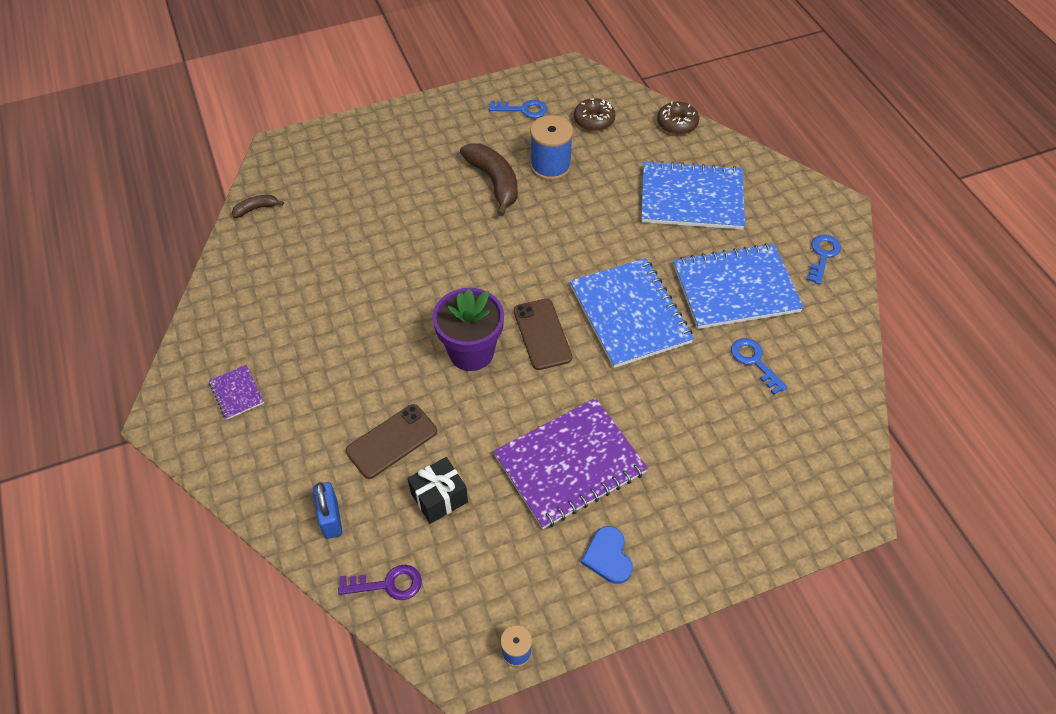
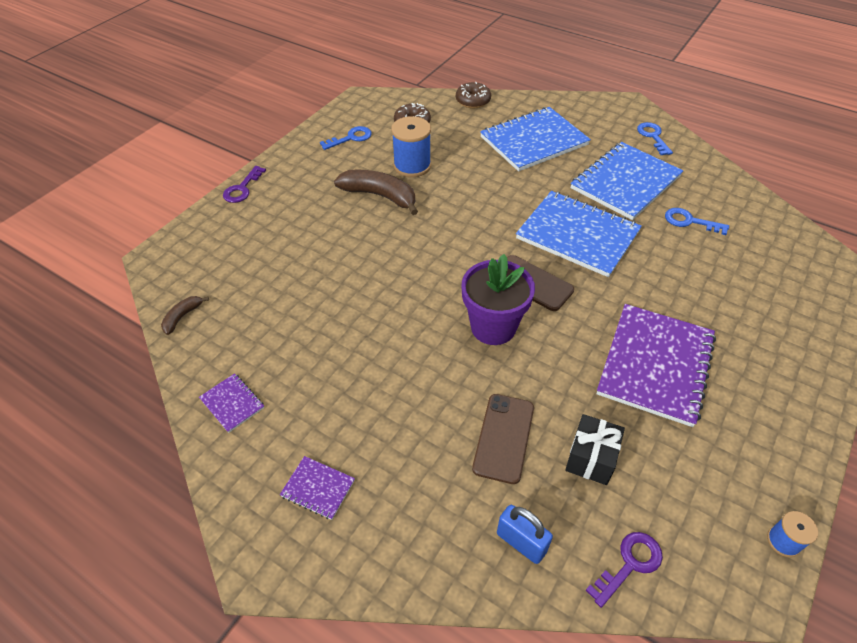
camera: 35 degrees left, 5 degrees down
blue heart [581,526,633,584] -> none
none -> purple notebook [199,373,264,433]
none -> purple key [223,166,266,203]

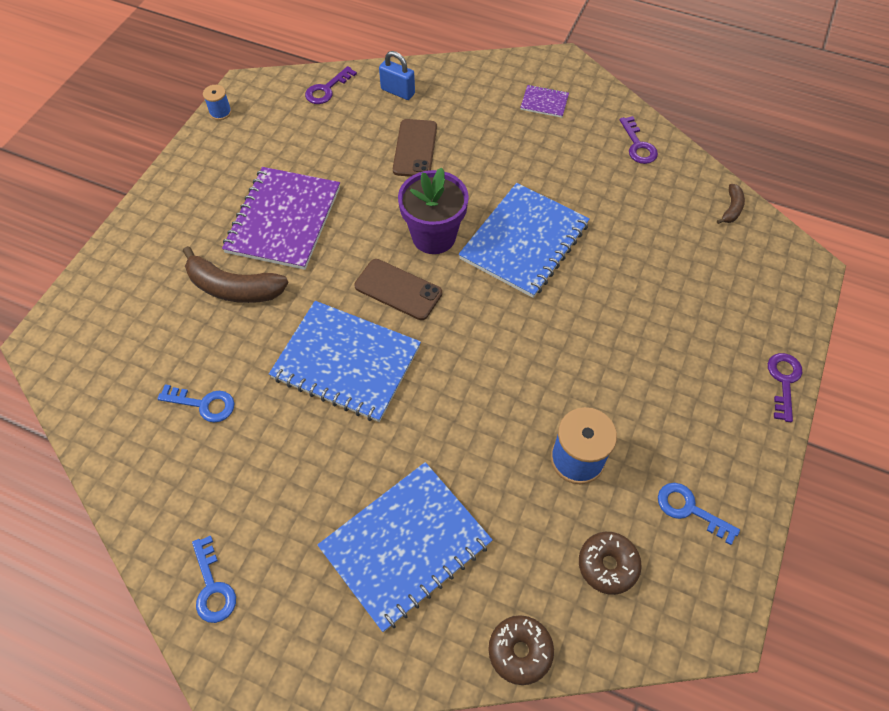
camera: 170 degrees right, 10 degrees up
purple notebook [199,373,264,433] -> purple key [620,116,658,164]
blue key [320,126,372,150] -> blue key turned 75 degrees clockwise [658,483,740,545]
brown banana [334,170,418,215] -> brown banana moved to [183,246,289,303]
black gift [565,414,625,485] -> none
blue notebook [571,142,684,220] -> blue notebook moved to [459,183,590,298]

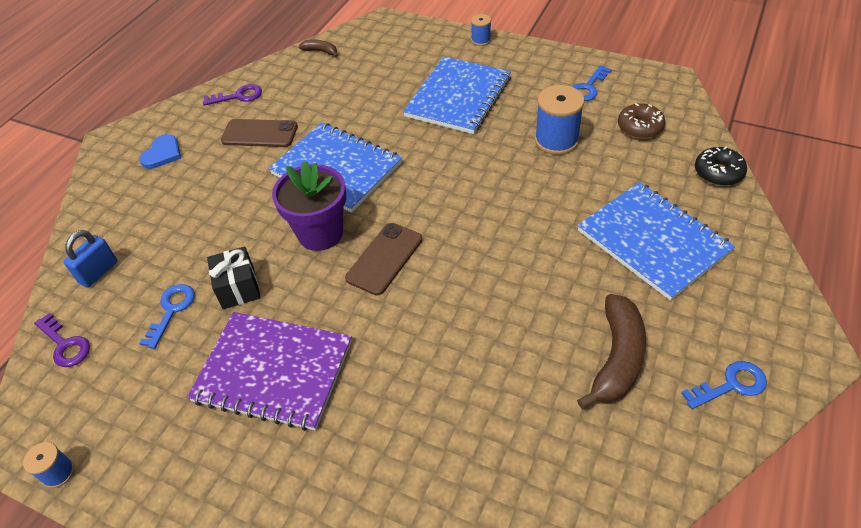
camera: 85 degrees left, 10 degrees down
blue key [157,384,235,423] -> blue key moved to [139,284,195,349]
brown banana [183,246,289,303] -> brown banana moved to [577,294,646,409]
blue notebook [269,301,421,422] -> blue notebook moved to [403,57,511,134]
brown phone [393,119,437,177] -> brown phone moved to [221,119,298,147]
brown donut [488,615,554,685] -> black donut [695,147,747,186]
purple notebook [520,85,569,118] -> blue heart [139,134,181,169]
purple key [768,353,802,422] -> blue spool [471,14,491,46]
none -> black gift [207,246,261,309]

